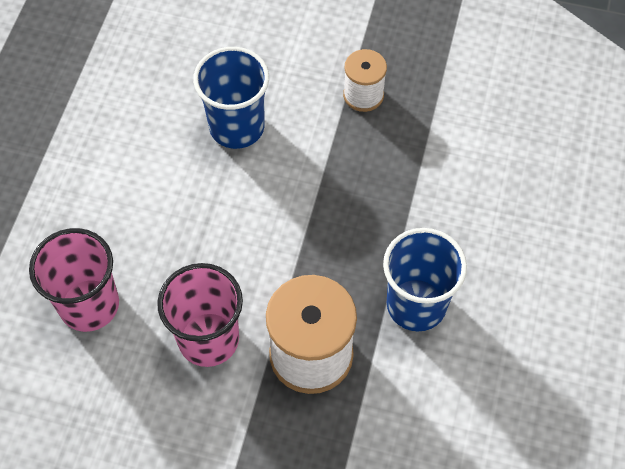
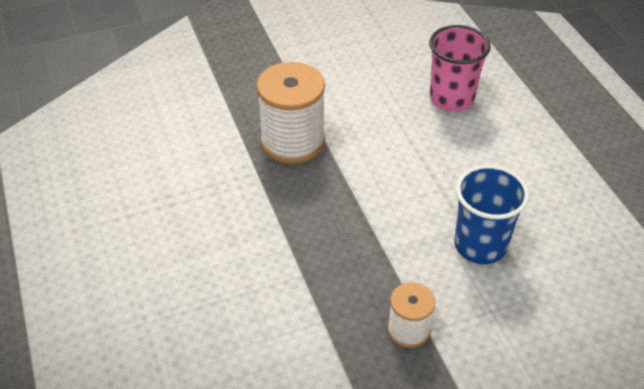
camera: 145 degrees right, 15 degrees down
pink cup [157,263,243,367] -> none
blue cup [383,228,467,331] -> none

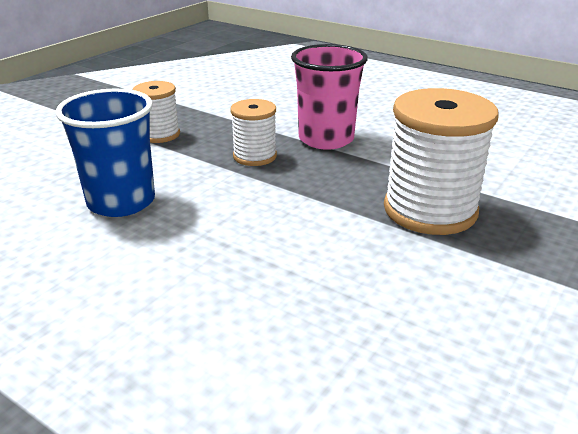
camera: 145 degrees right, 15 degrees down
pink cup [429,25,491,112] -> pink cup moved to [291,44,368,150]
none -> white spool [230,99,277,166]

